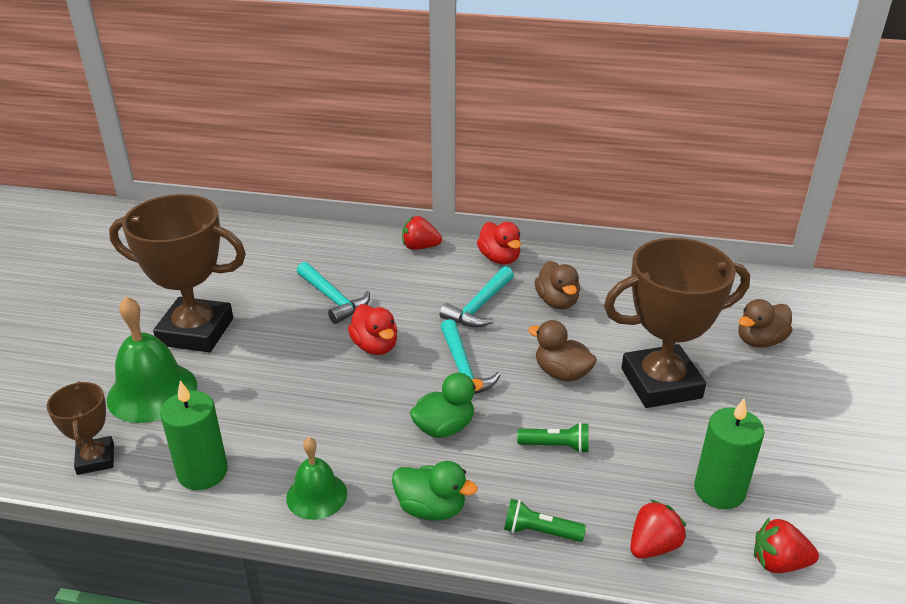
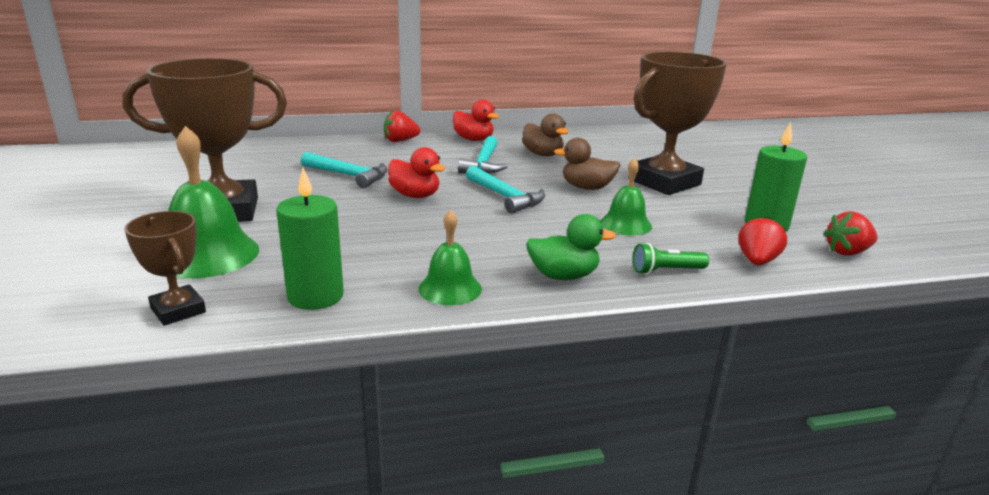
camera: 25 degrees left, 10 degrees down
green duck [410,373,484,438] -> none
green flashlight [517,422,589,453] -> green bell [600,158,652,236]
brown duck [738,299,792,348] -> none

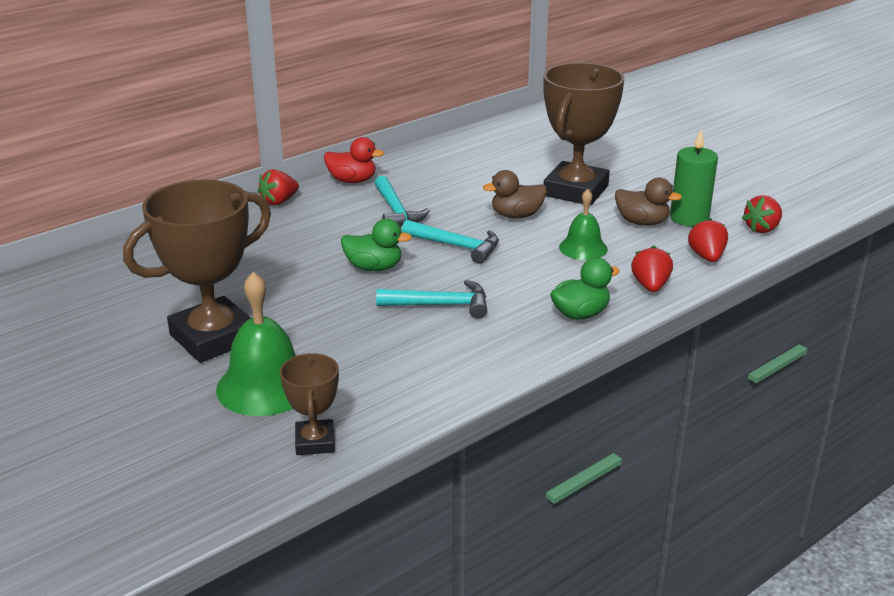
camera: 25 degrees left, 5 degrees up
brown trophy [124,211,206,326] -> brown trophy turned 60 degrees clockwise [280,353,339,455]
green candle [276,168,344,310] -> none
turquoise hammer [301,152,388,188] -> turquoise hammer moved to [376,280,487,319]
red duck [388,147,445,198] -> green duck [341,219,412,271]
green bell [418,210,482,305] -> none
brown duck [522,113,569,156] -> brown duck moved to [615,178,682,226]
green flashlight [633,243,709,275] -> red strawberry [631,246,673,292]

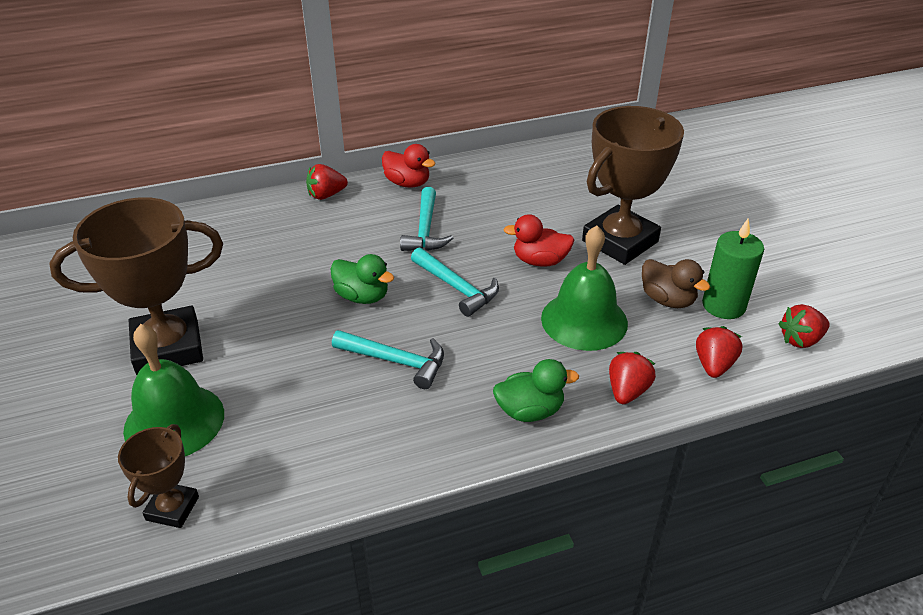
camera: 20 degrees right, 10 degrees up
brown duck [483,170,547,218] -> red duck [503,214,574,266]
green bell [559,189,608,260] -> green bell [541,225,628,351], size x1.65

